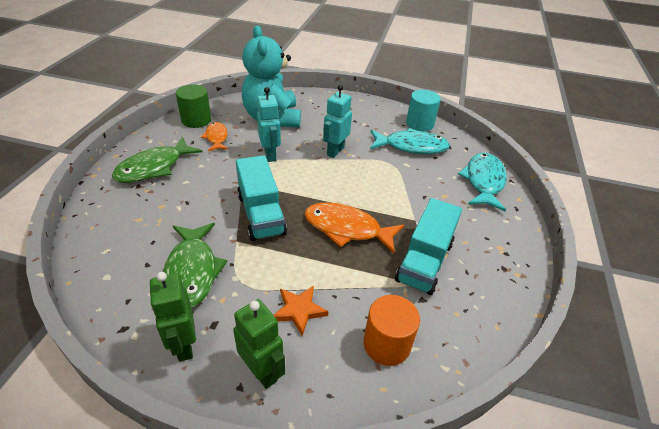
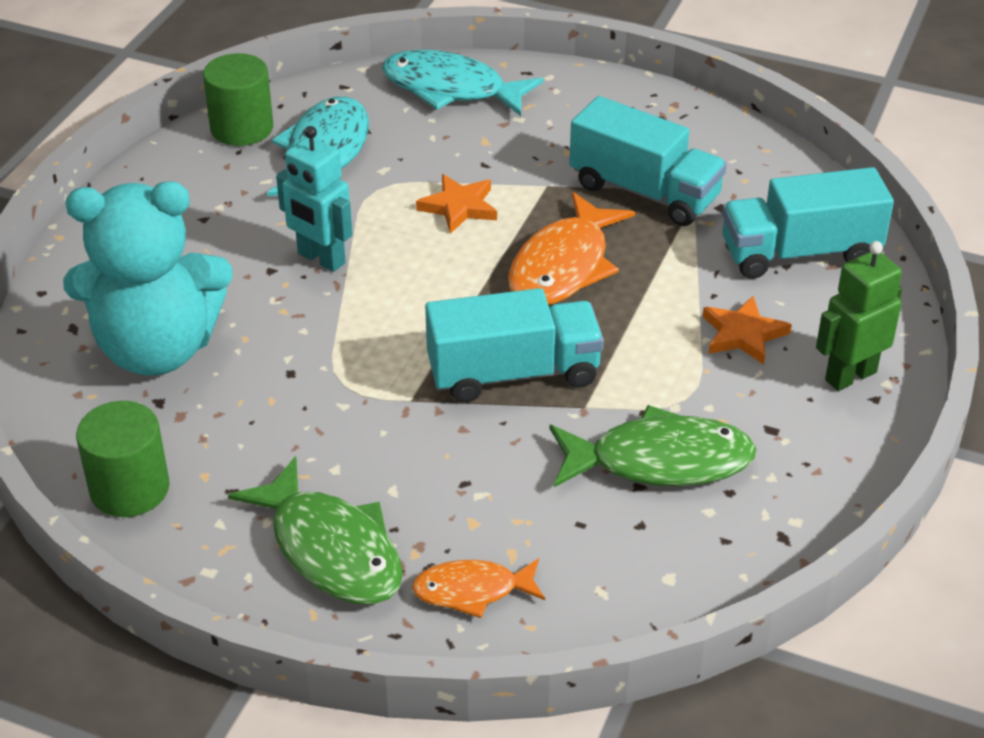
camera: 80 degrees left, 0 degrees up
green robot [149,272,196,362] -> none
orange fish [201,122,228,151] -> orange fish moved to [412,558,545,618]
turquoise robot [257,87,281,162] -> none
orange cylinder [364,295,420,366] -> turquoise truck [722,167,894,279]
turquoise cylinder [406,90,441,131] -> green cylinder [203,53,273,146]
none -> orange star [416,174,497,234]

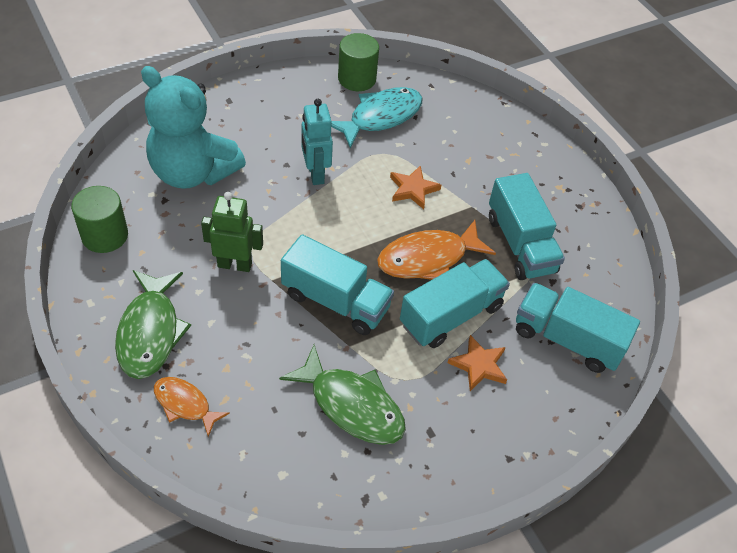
camera: 35 degrees right, 10 degrees up
turquoise fish [382,50,543,116] -> none
green robot [816,241,902,391] -> green robot moved to [201,192,263,272]
none -> turquoise truck [400,259,510,348]

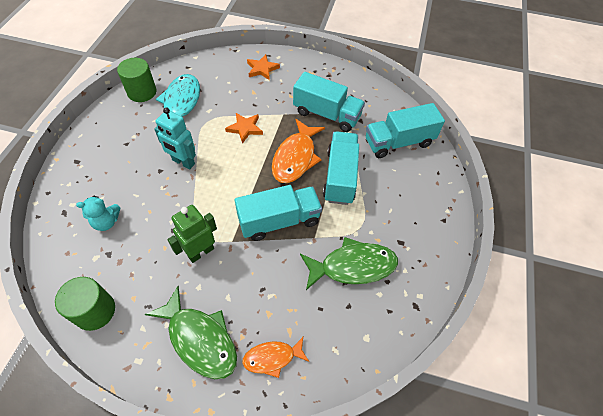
camera: 45 degrees left, 5 degrees up
turquoise teddy bear [141,66,246,189] -> turquoise teddy bear [76,196,120,231], size x0.43
orange star [448,335,507,391] -> orange star moved to [247,54,280,80]

